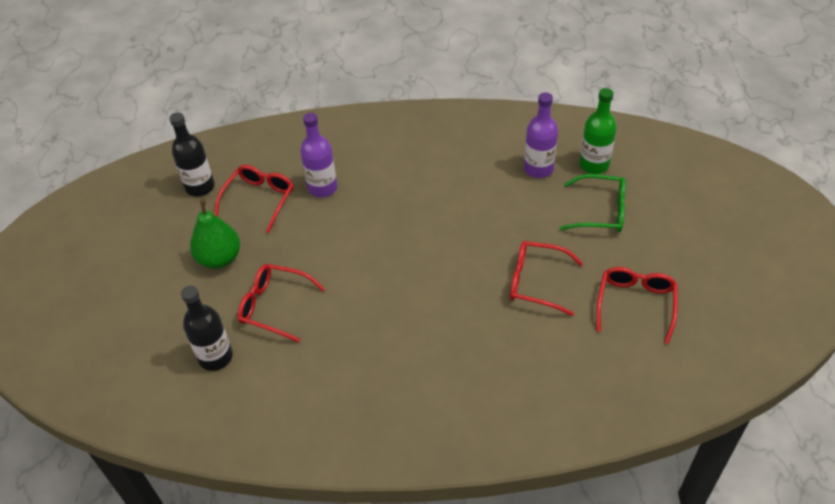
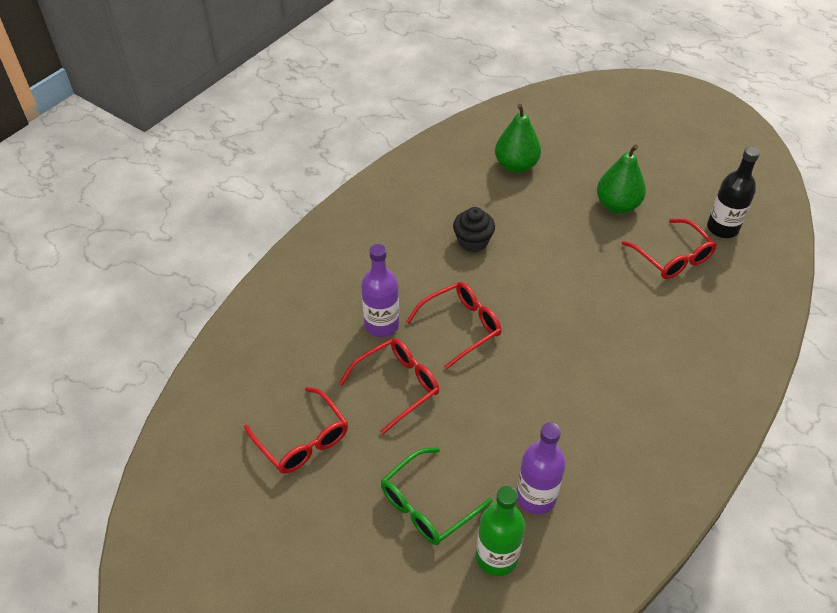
camera: 125 degrees right, 0 degrees up
black bottle [181,285,233,371] -> green pear [495,104,541,173]
red glasses [237,264,325,343] -> red glasses moved to [406,282,501,370]
purple bottle [300,113,337,197] -> purple bottle moved to [361,244,399,337]
none -> black cupcake [453,207,495,252]

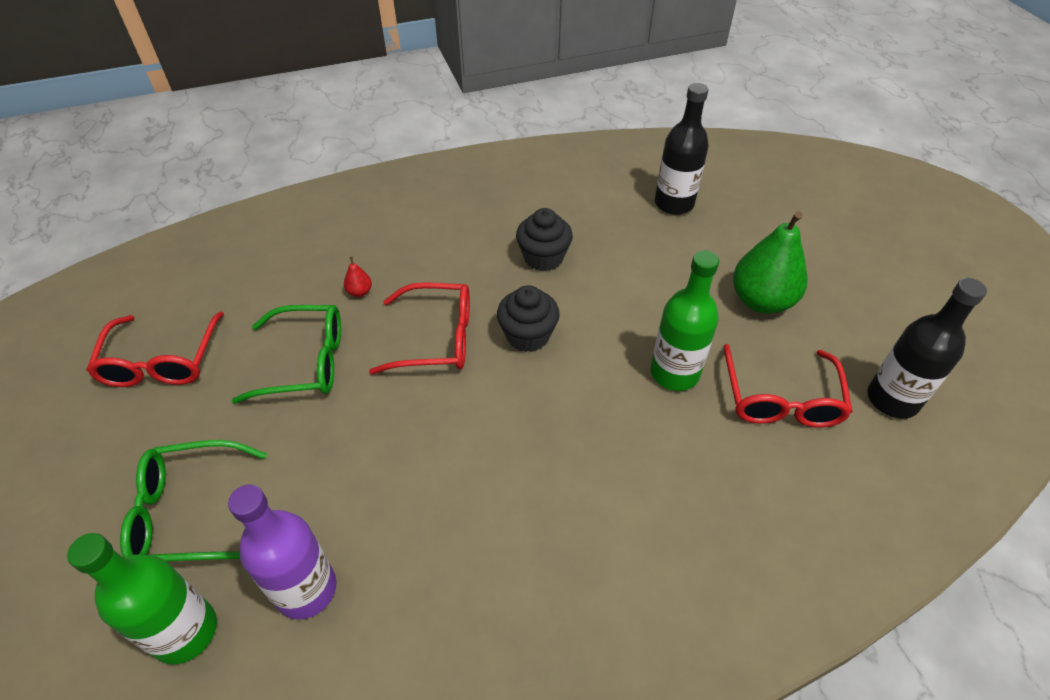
camera: 35 degrees right, 0 degrees up
red glasses [339,338,439,434] -> green glasses [232,305,341,404]
purple bottle [361,244,399,337] -> red pear [344,256,372,297]
green pear [495,104,541,173] -> black bottle [655,83,709,215]
none -> black cupcake [497,285,560,352]
none -> green bottle [650,251,719,391]

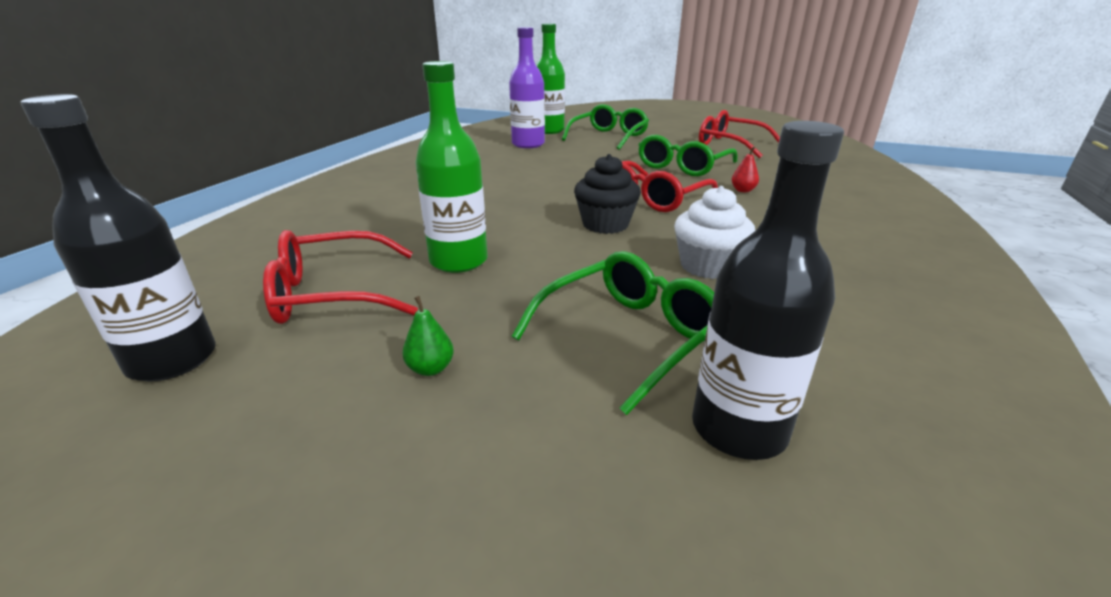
camera: 130 degrees right, 20 degrees down
black cupcake [516,208,573,271] -> white cupcake [674,186,755,279]
red glasses [723,344,853,428] -> red glasses turned 60 degrees counterclockwise [263,230,418,324]
green pear [733,211,808,314] -> green pear [402,296,454,376], size x0.40
none -> green glasses [512,251,714,415]

